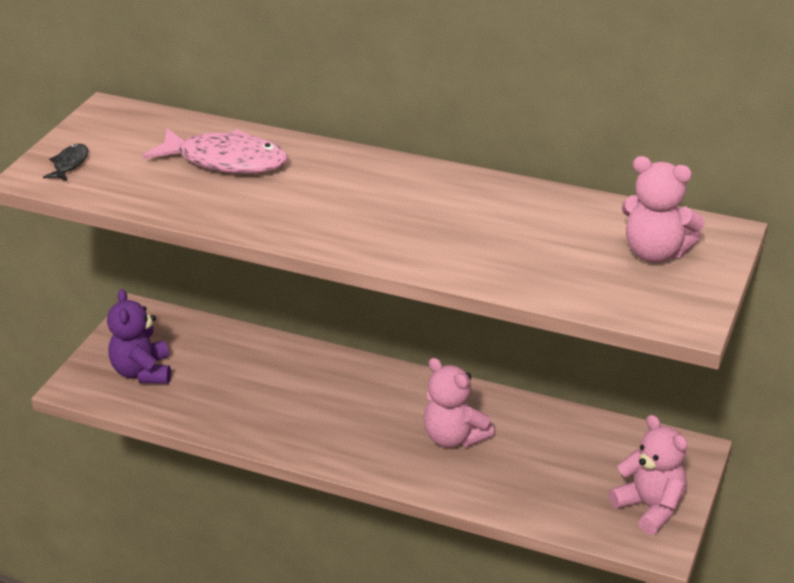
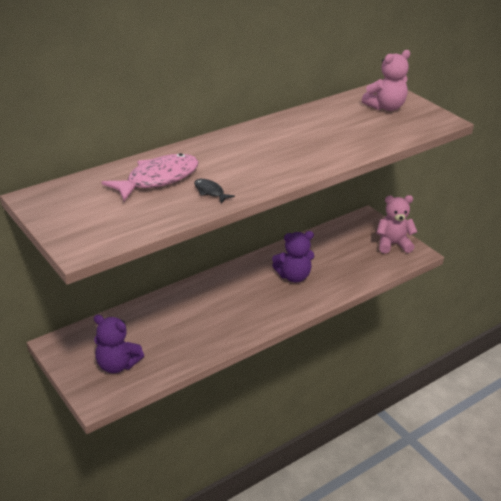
camera: 60 degrees left, 0 degrees up
black fish [43,144,88,181] -> black fish moved to [194,179,235,203]
pink teddy bear [423,358,494,448] -> purple teddy bear [272,231,315,282]

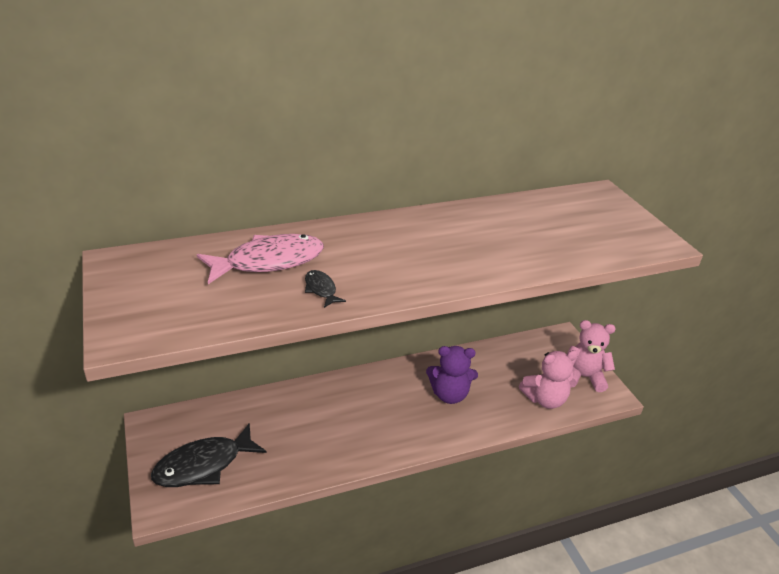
camera: 15 degrees right, 0 degrees up
purple teddy bear [94,315,144,373] -> black fish [151,423,267,487]
pink teddy bear [362,50,410,111] -> pink teddy bear moved to [519,350,578,409]

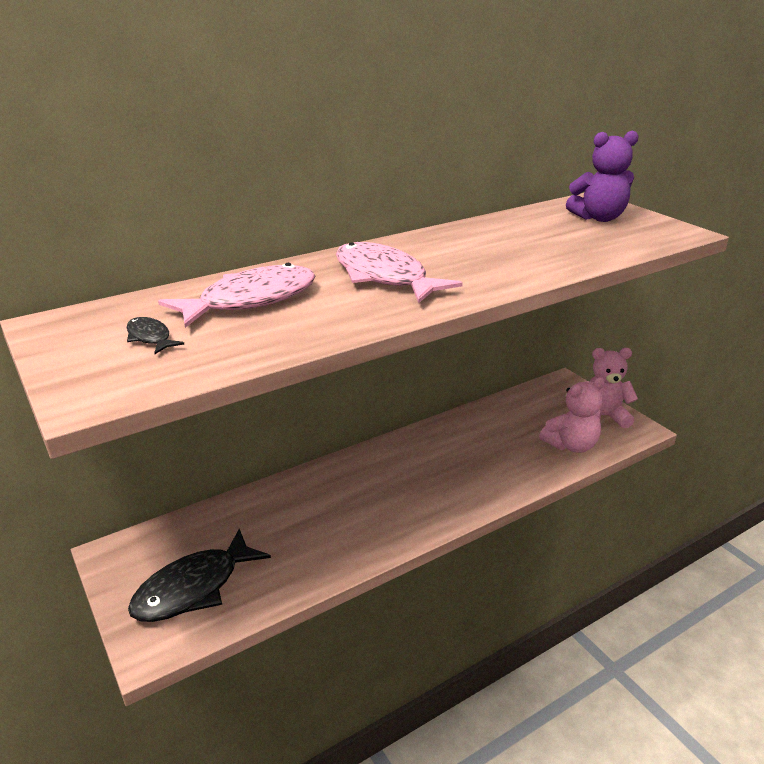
camera: 10 degrees left, 5 degrees down
black fish [305,270,346,308] -> black fish moved to [127,317,184,354]
purple teddy bear [426,346,478,404] -> purple teddy bear moved to [566,131,639,222]
none -> pink fish [336,242,463,303]

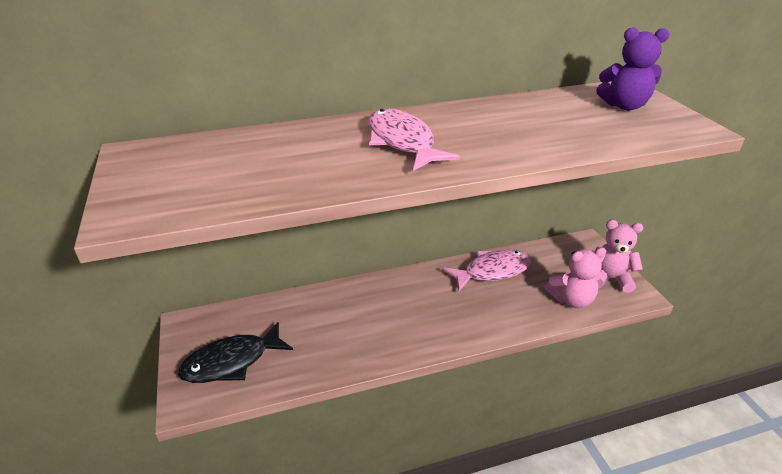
camera: 15 degrees right, 5 degrees up
black fish [127,317,184,354] -> none
pink fish [158,263,315,328] -> pink fish moved to [442,250,532,291]

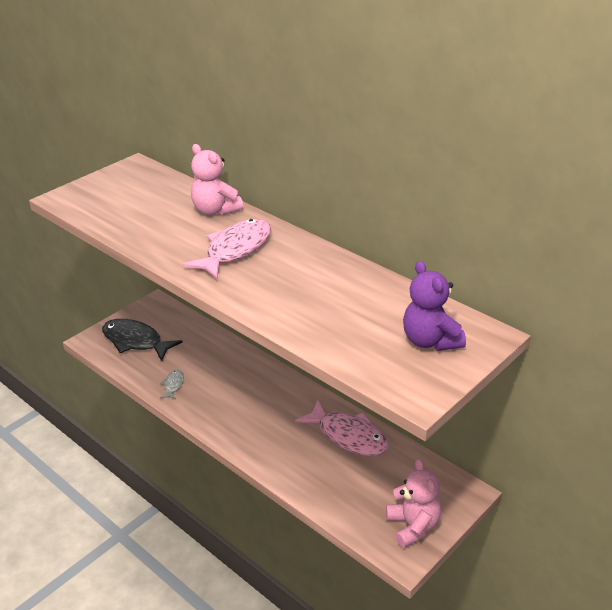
camera: 60 degrees right, 0 degrees up
pink teddy bear [545,247,606,308] -> pink teddy bear moved to [191,144,243,216]
none -> grey fish [160,370,184,399]

